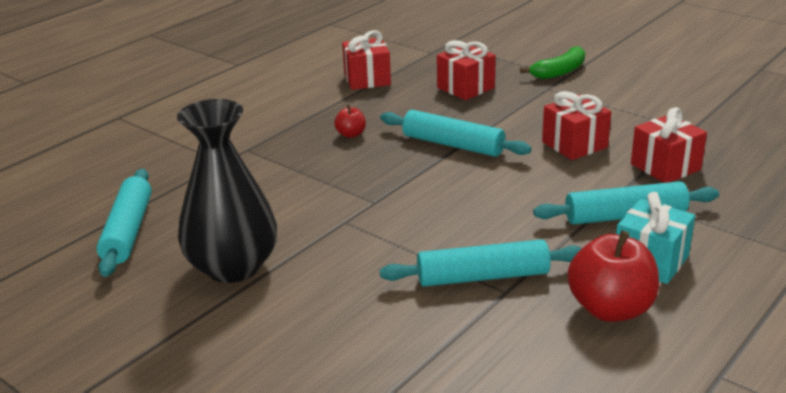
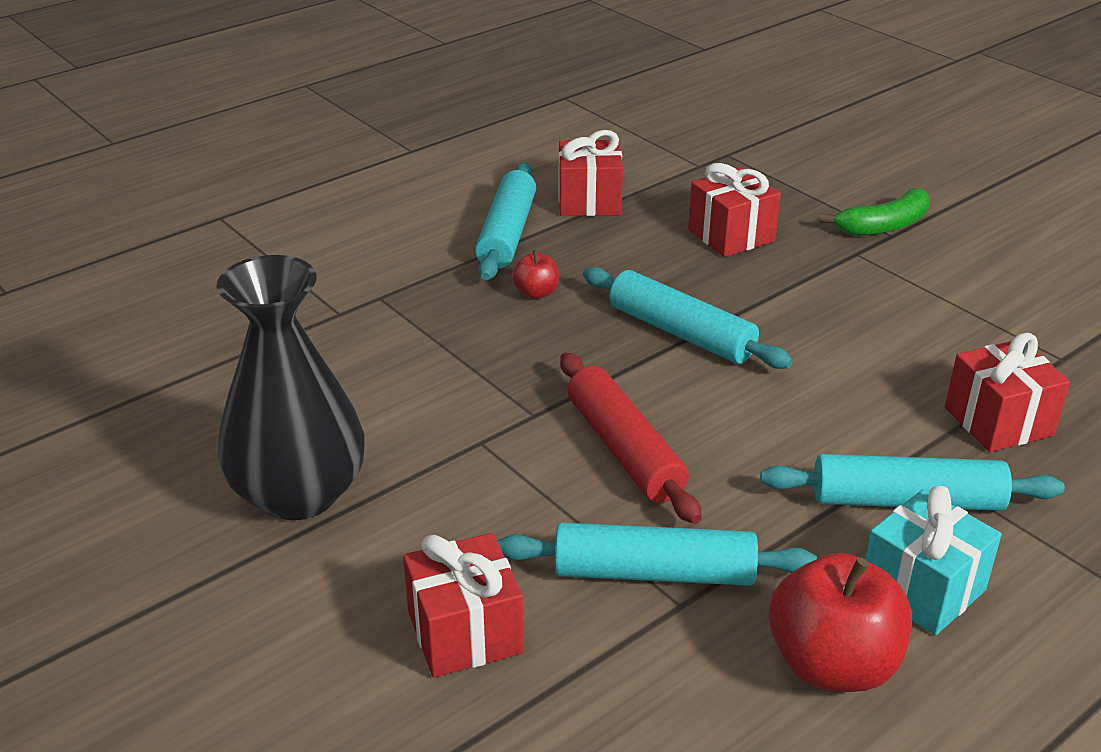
camera: 10 degrees right, 5 degrees up
turquoise rolling pin [96,169,152,277] -> turquoise rolling pin moved to [475,163,536,280]
red gift [542,91,611,160] -> red gift moved to [403,533,524,678]
none -> red rolling pin [560,352,702,524]

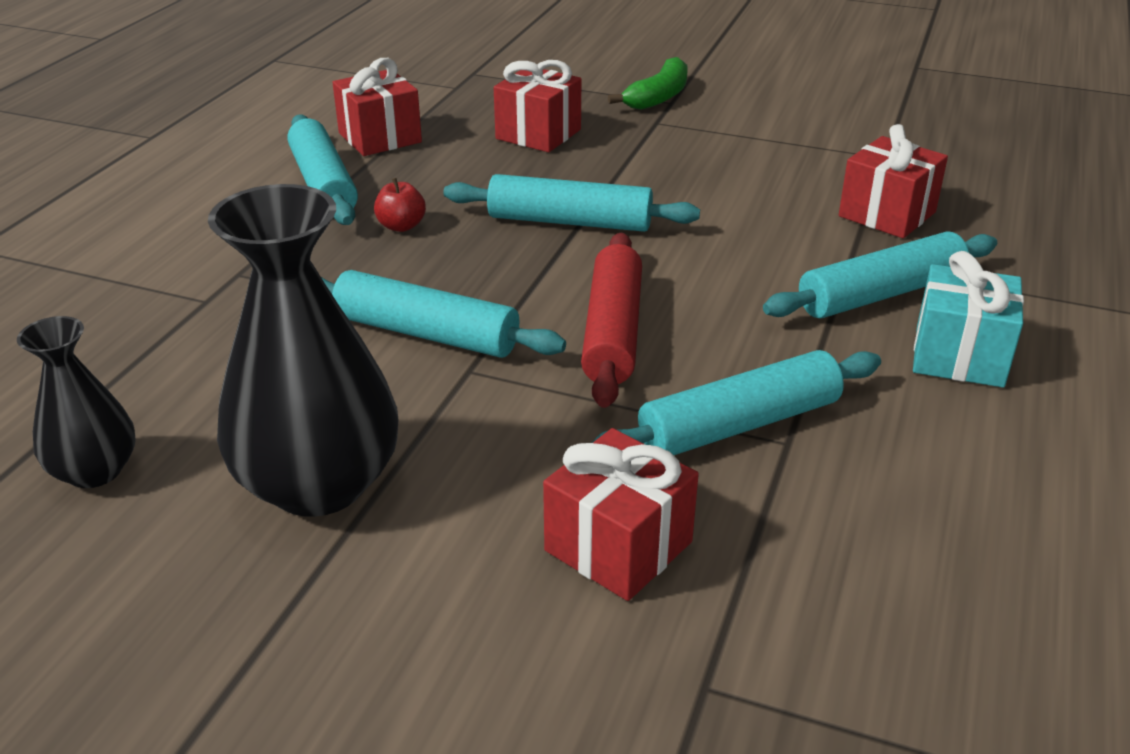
camera: 30 degrees left, 0 degrees up
red rolling pin [560,352,702,524] -> red rolling pin turned 60 degrees clockwise [581,233,642,408]
red apple [768,553,912,692] -> none
none -> black vase [17,316,136,488]
none -> turquoise rolling pin [321,270,566,358]

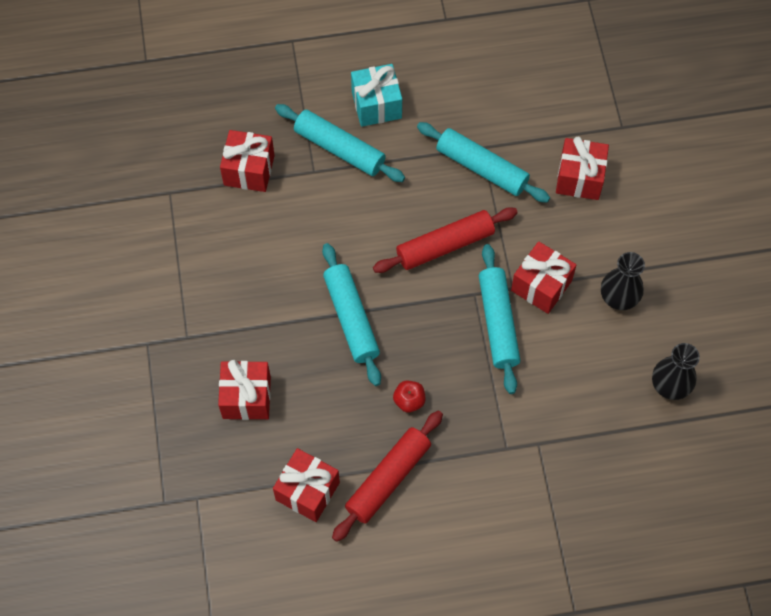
camera: 120 degrees left, 30 degrees up
black vase [208,184,399,517] -> black vase [601,252,645,310], size x0.55
turquoise rolling pin [287,114,358,225] -> red rolling pin [332,411,443,542]
green banana [608,57,688,110] -> none
none -> red gift [511,241,576,314]

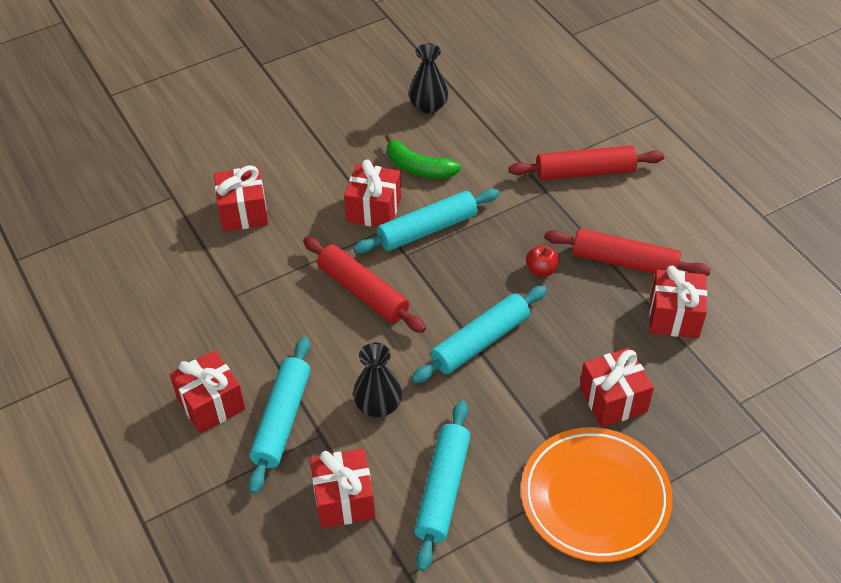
camera: 110 degrees left, 15 degrees down
turquoise gift [351,64,402,127] -> red gift [169,350,245,434]
turquoise rolling pin [417,122,550,203] -> turquoise rolling pin moved to [414,401,470,572]
black vase [601,252,645,310] -> black vase moved to [353,343,402,417]
none -> green banana [385,134,461,179]
none -> red rolling pin [509,146,664,180]
none -> orange plate [521,427,673,562]

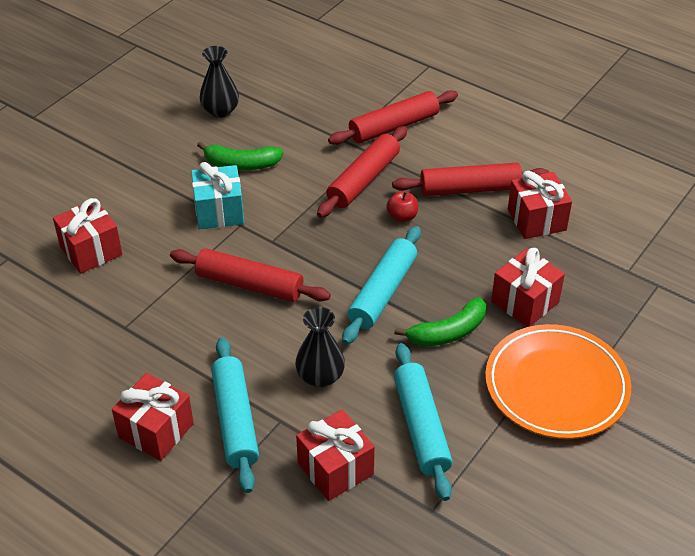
camera: 25 degrees left, 5 degrees down
red gift [344,160,401,227] -> turquoise gift [191,162,244,229]
turquoise rolling pin [353,189,499,254] -> none
none -> red rolling pin [317,126,407,218]
none -> green banana [394,297,486,346]

